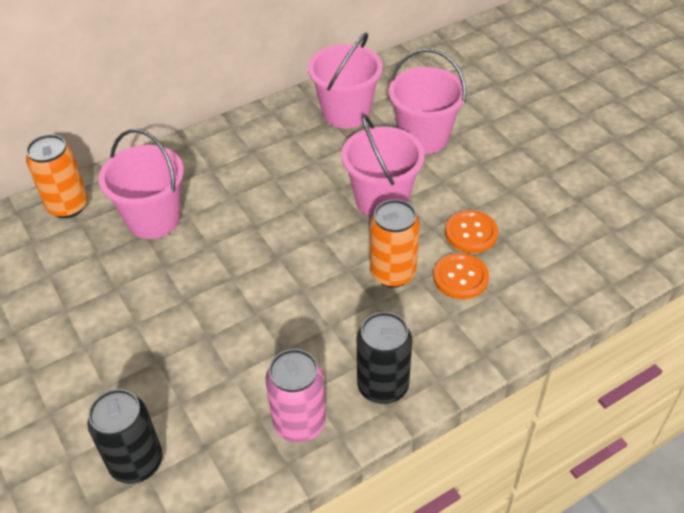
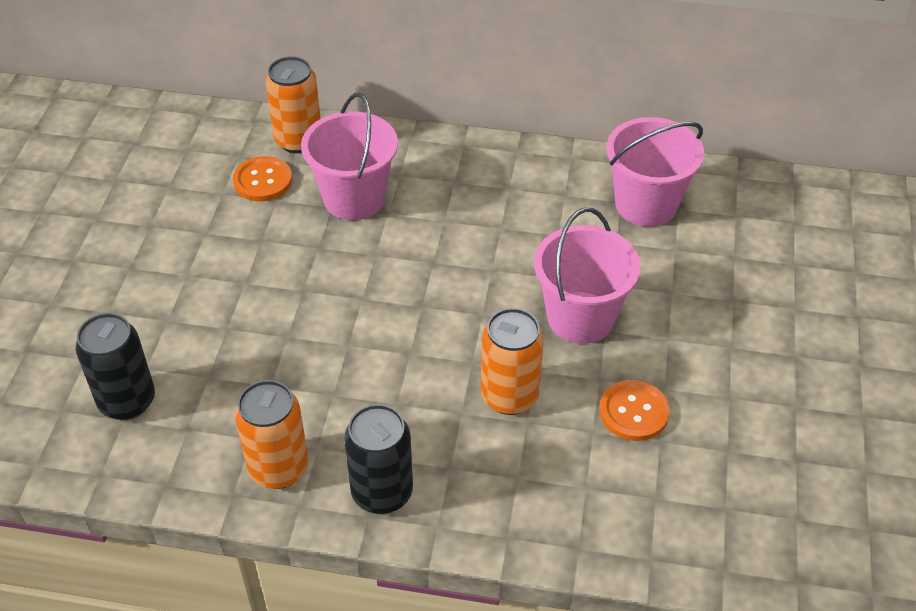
camera: 40 degrees right, 0 degrees up
pink can [266,349,326,443] -> orange can [235,380,309,489]
pink bucket [389,49,466,154] -> none
orange button [433,253,489,299] -> orange button moved to [233,156,292,201]

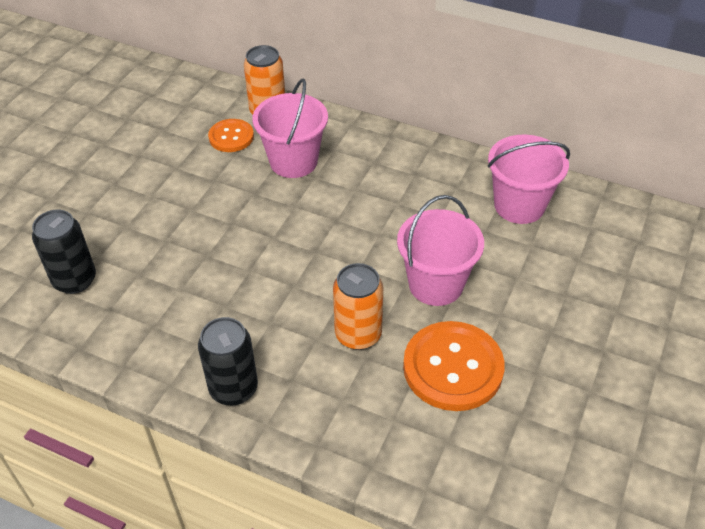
camera: 15 degrees right, 0 degrees up
orange can [235,380,309,489] -> none
orange button [599,380,670,441] -> orange button [403,321,505,411], size x1.75

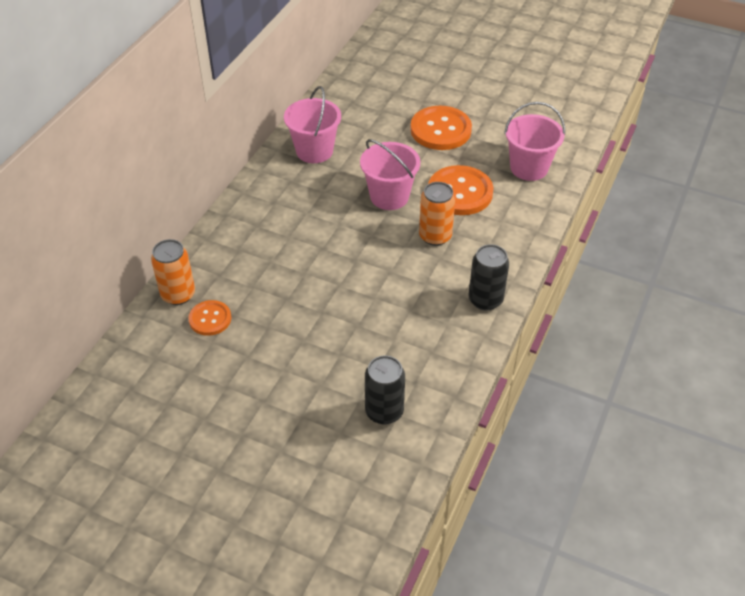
camera: 90 degrees left, 0 degrees up
pink bucket [252,79,328,178] -> pink bucket moved to [504,102,565,181]
none -> orange button [410,106,472,150]

